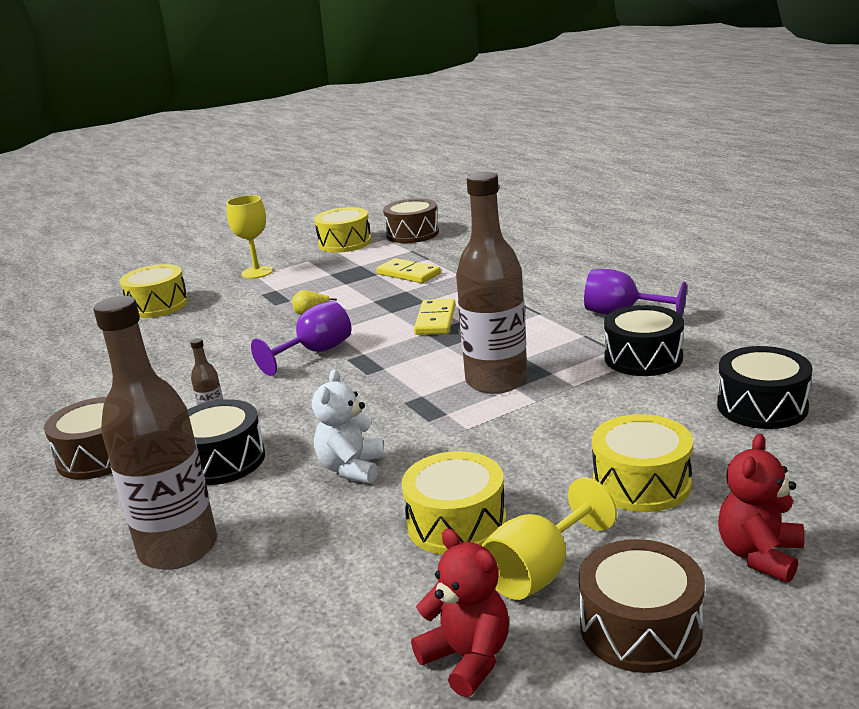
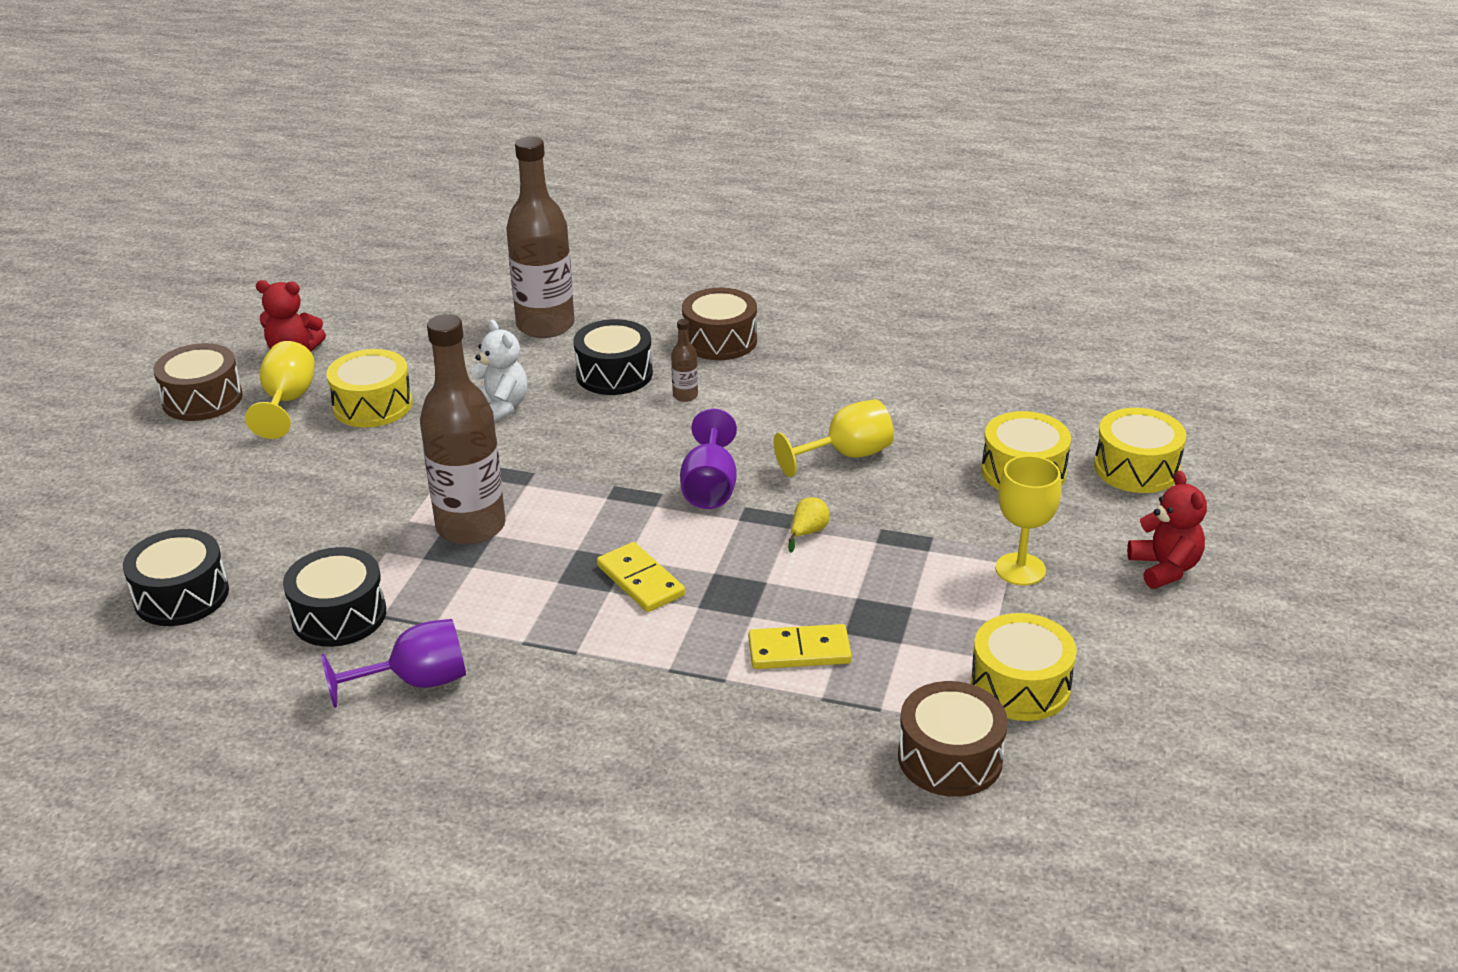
camera: 135 degrees right, 10 degrees up
yellow drum [592,414,693,512] -> yellow drum moved to [1094,408,1186,493]
red teddy bear [718,434,805,583] -> red teddy bear moved to [1127,471,1207,589]
none -> yellow goblet [773,399,894,477]

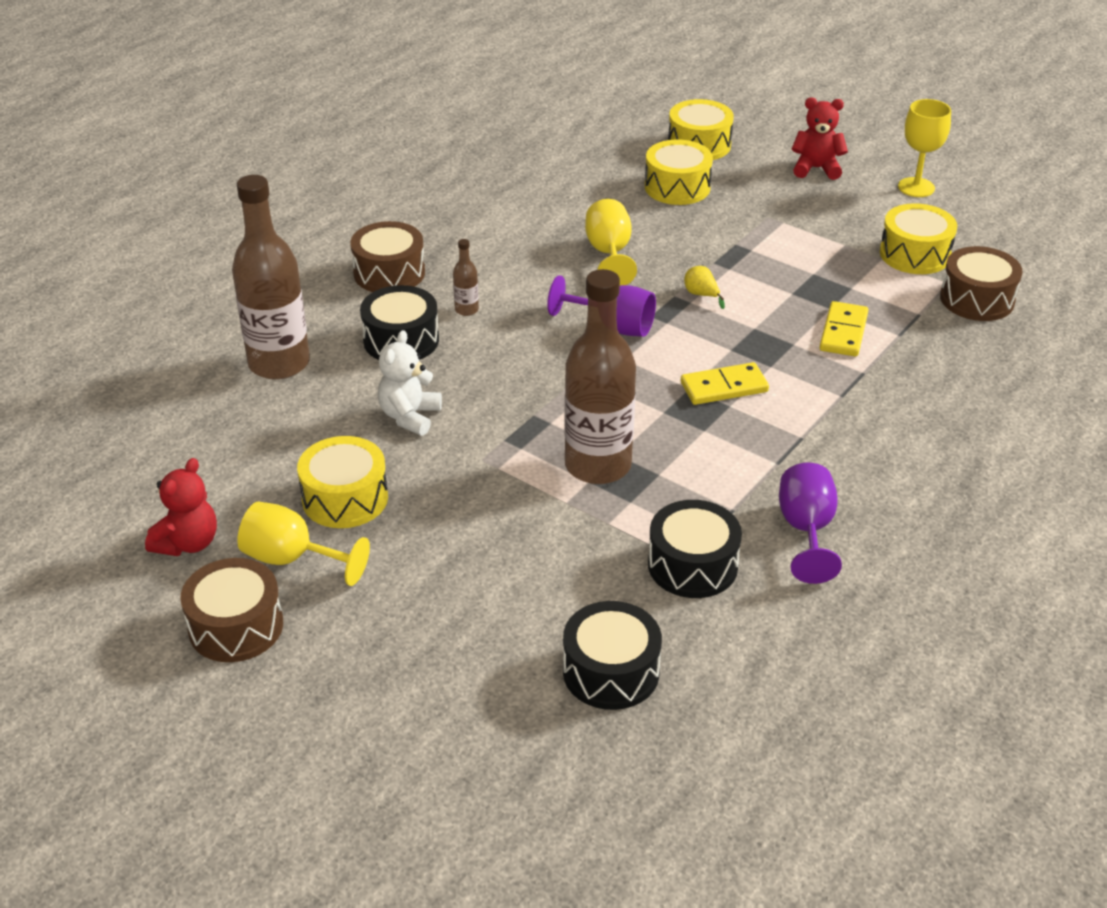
camera: 70 degrees left, 5 degrees up
white teddy bear [471,320,528,422] -> white teddy bear turned 60 degrees counterclockwise [378,330,442,436]
yellow goblet [995,455,1061,585] -> yellow goblet moved to [898,99,951,197]

